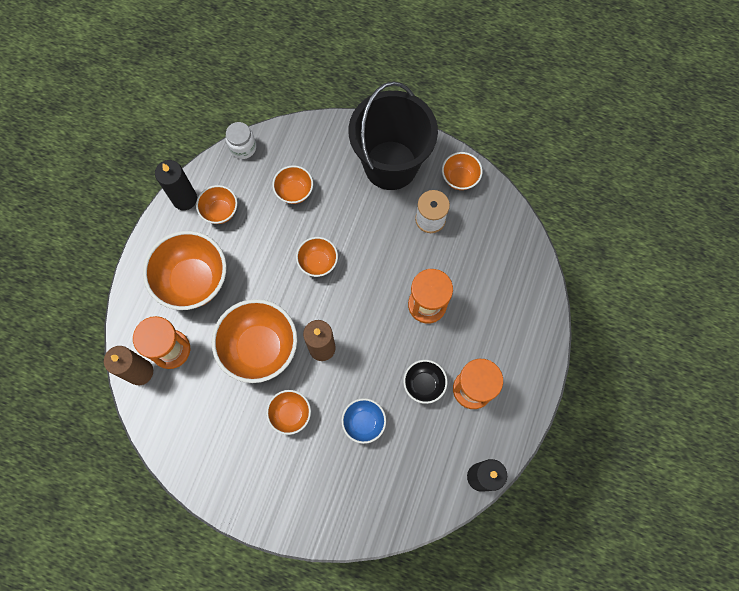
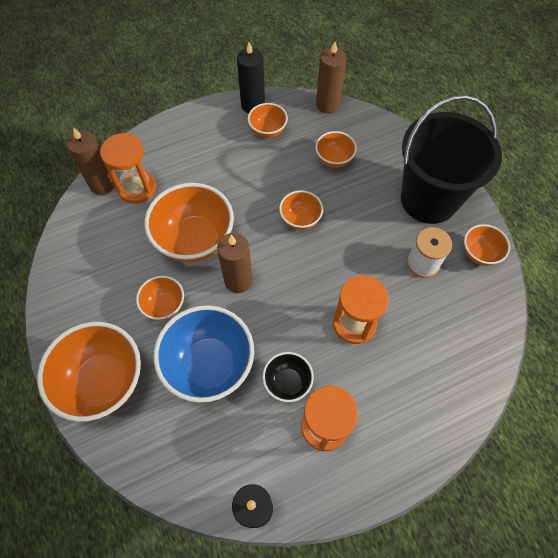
camera: 45 degrees right, 10 degrees down
orange bowl [143,231,226,310] -> orange bowl moved to [37,322,141,422]
white jar [226,122,256,159] -> brown candle [316,42,346,114]
blue bowl [341,398,386,444] -> blue bowl [154,305,254,403], size x1.92

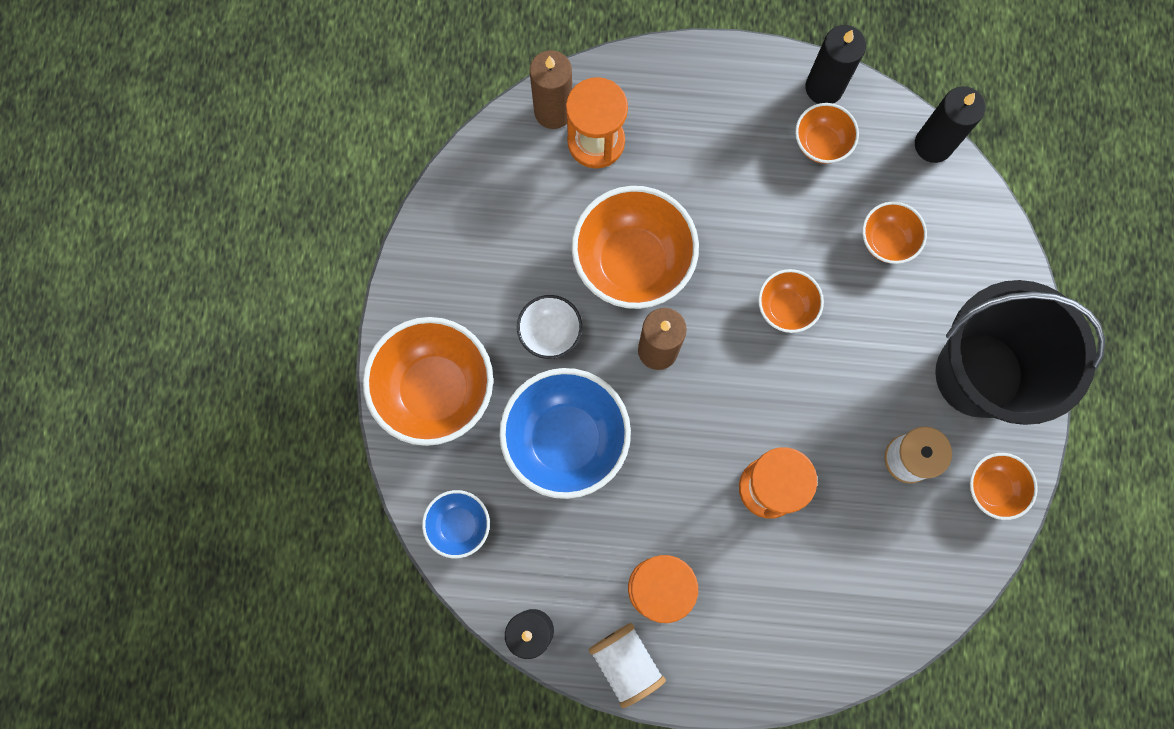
camera: 30 degrees right, 15 degrees up
orange bowl [136,276,184,320] -> white bowl [517,295,582,359]
black bowl [262,352,314,402] -> none
brown candle [316,42,346,114] -> black candle [915,86,985,163]
none -> blue bowl [422,490,490,558]
none -> white spool [589,623,666,708]

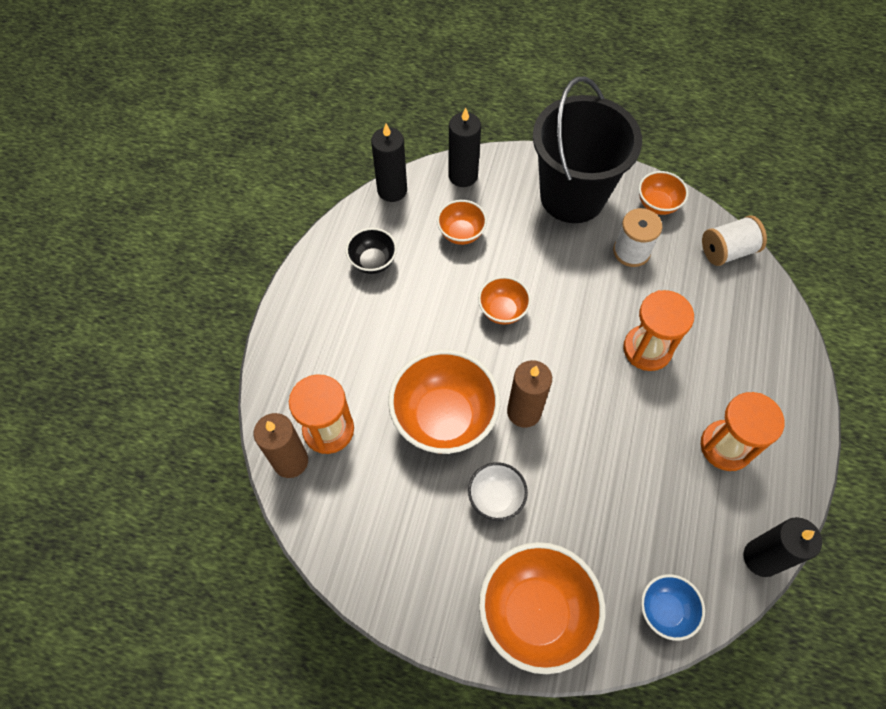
camera: 80 degrees left, 15 degrees down
blue bowl [499,368,631,499] -> none
white spool [589,623,666,708] -> white spool moved to [702,215,767,266]
orange bowl [795,103,859,164] -> black bowl [346,228,397,274]
black candle [806,25,866,104] -> black candle moved to [448,108,481,187]

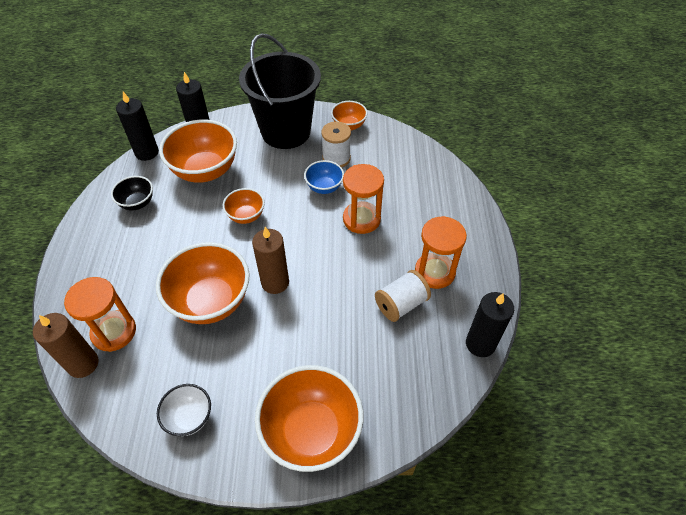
camera: 15 degrees left, 10 degrees down
orange bowl [437,200,487,245] -> orange bowl [159,119,237,183], size x1.92
white bowl [468,462,528,521] -> white bowl moved to [157,384,211,436]
blue bowl [641,574,705,641] -> blue bowl moved to [304,160,344,194]
white spool [702,215,767,266] -> white spool moved to [375,270,431,322]

